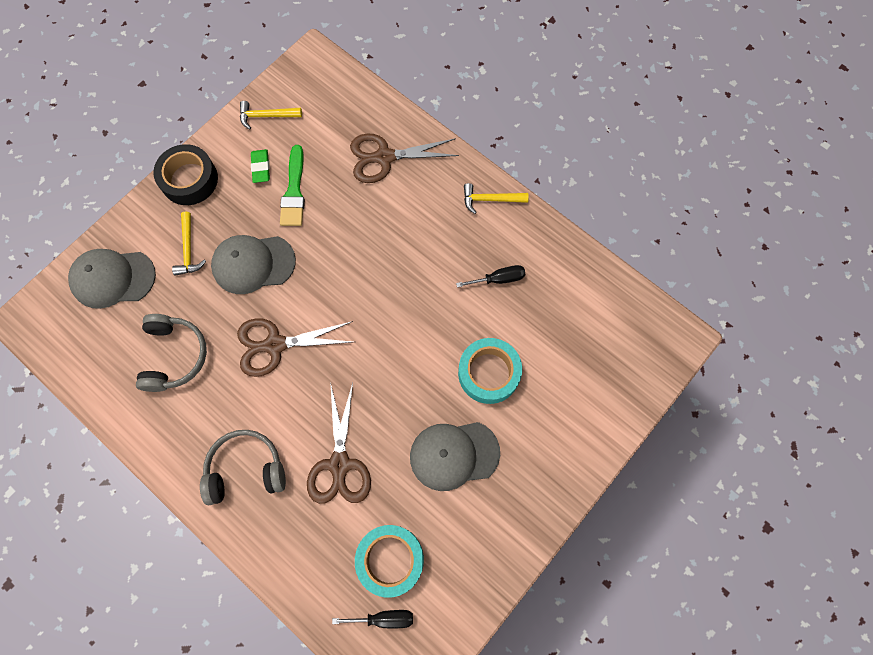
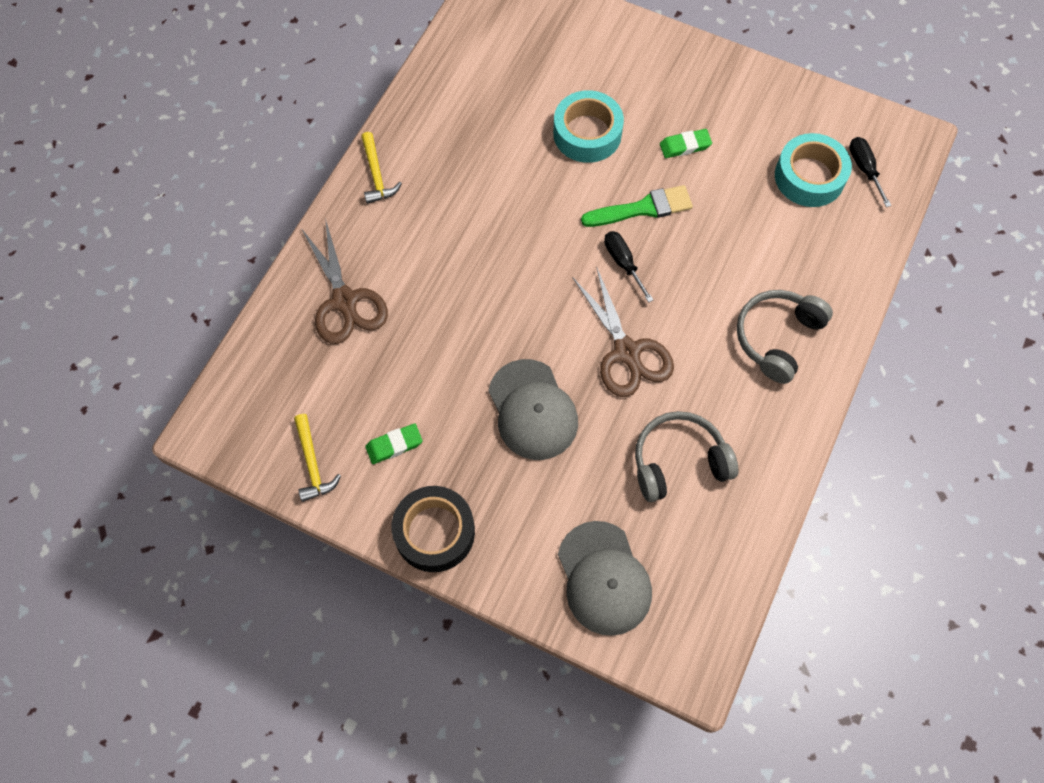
camera: 105 degrees left, 5 degrees down
yellow hammer [172,212,206,276] -> none
grey headphones [200,430,286,505] -> grey headphones turned 60 degrees clockwise [737,290,833,384]
green brush [280,145,305,226] -> green brush moved to [581,185,693,227]
brown scissors [307,382,371,504] -> none
grey cap [410,422,500,491] -> green eraser [660,129,712,158]
black screwdriver [456,265,525,288] -> black screwdriver moved to [604,231,653,303]

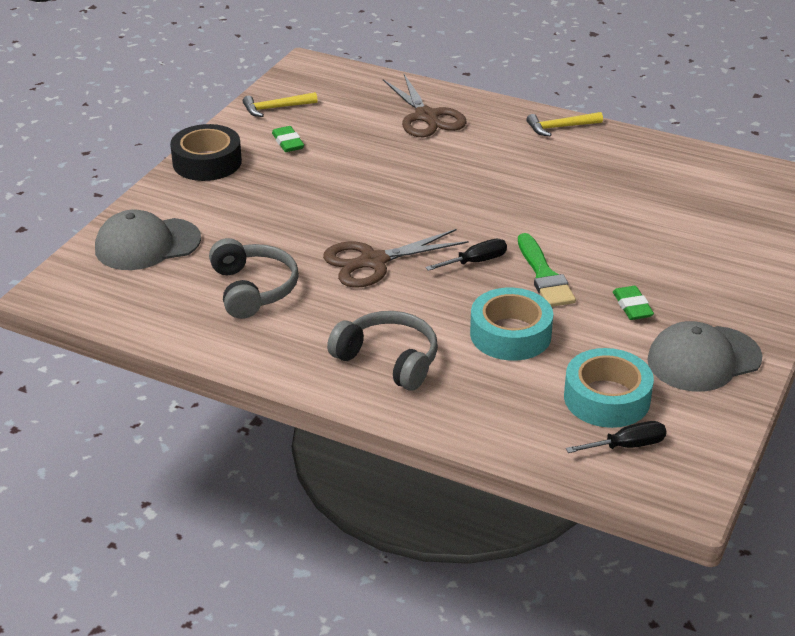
camera: 90 degrees right, 30 degrees down
brown scissors [301,218,388,344] -> brown scissors turned 90 degrees counterclockwise [383,74,467,137]
grey cap [488,359,578,460] -> grey cap moved to [647,321,763,392]
turquoise tape [553,90,624,163] -> turquoise tape moved to [470,288,553,361]

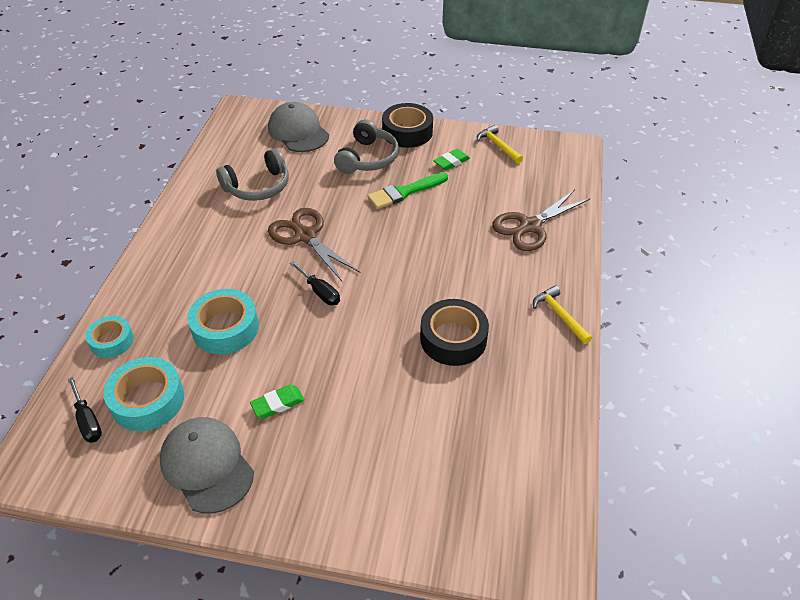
camera: 75 degrees right, 10 degrees up
grey headphones [327,311,438,391] -> grey headphones moved to [334,119,399,174]
green brush [518,233,576,307] -> green brush moved to [367,173,448,209]
none -> turquoise tape [86,316,134,358]
none -> black tape [420,299,489,366]

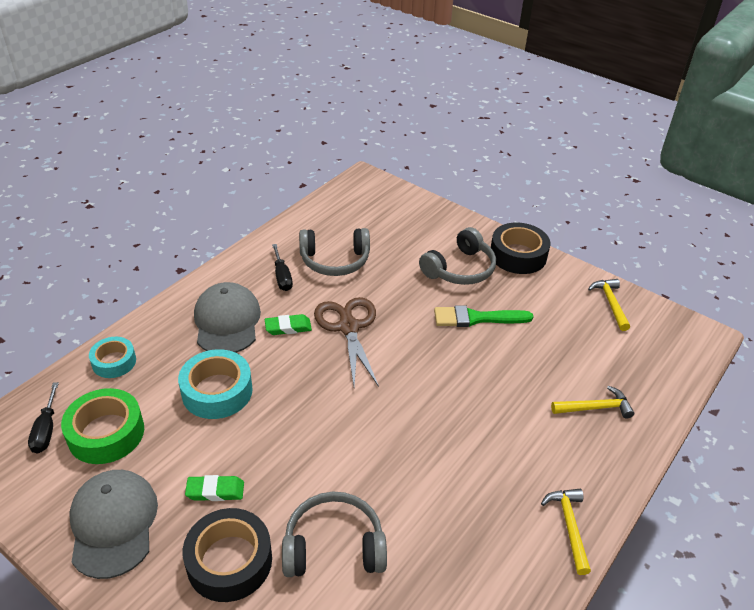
camera: 25 degrees right, 5 degrees down
turquoise tape [104,357,184,431] -> green tape [61,388,144,464]
grey cap [268,102,329,152] -> grey cap moved to [194,282,261,353]
black screwdriver [290,261,340,305] -> black screwdriver moved to [272,244,293,291]
black tape [420,299,489,366] -> black tape moved to [183,508,272,602]
green eraser [433,149,470,170] -> green eraser moved to [265,314,312,335]
brown scissors [492,190,590,251] -> yellow hammer [551,386,634,419]
none -> grey headphones [282,492,387,577]

